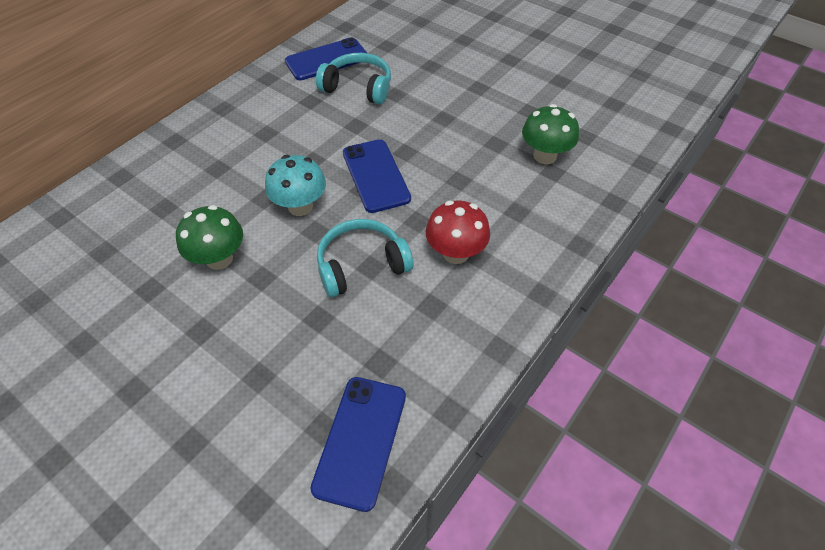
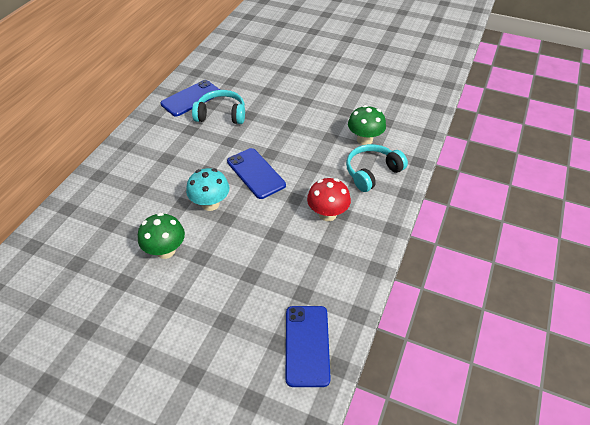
camera: 15 degrees left, 5 degrees down
turquoise headphones [317,219,413,297] -> turquoise headphones moved to [346,144,408,192]

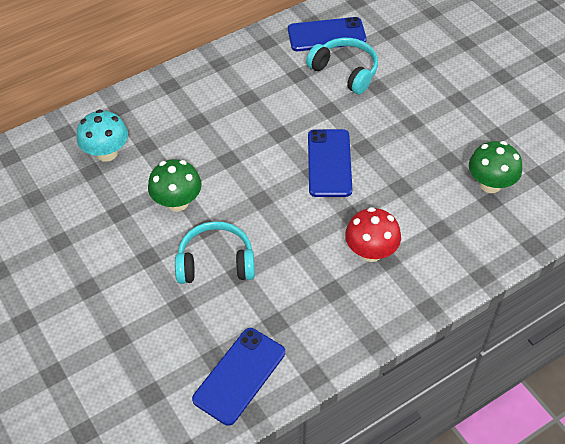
camera: 35 degrees right, 5 degrees up
turquoise mushroom [186,168,229,211] -> turquoise mushroom moved to [77,109,128,162]
turquoise headphones [346,144,408,192] -> turquoise headphones moved to [175,221,255,284]

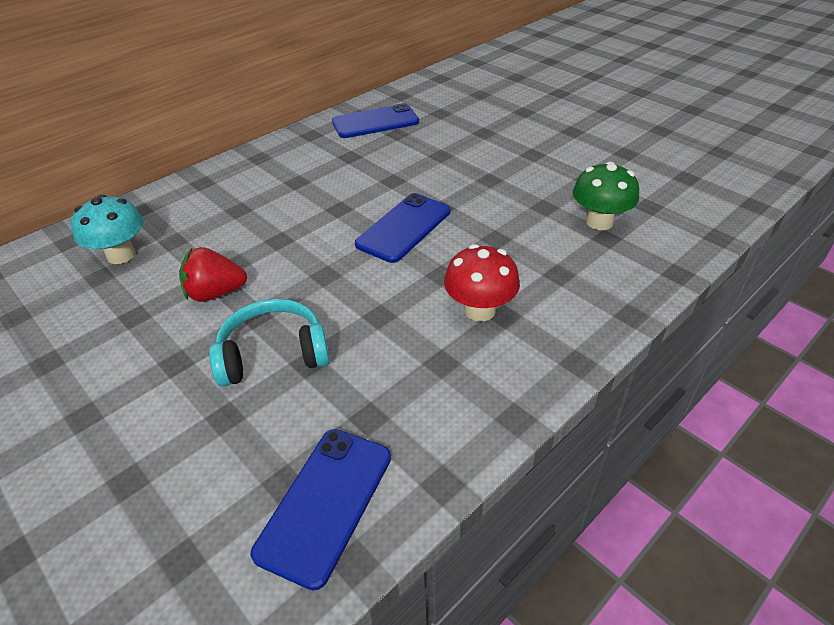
camera: 10 degrees left, 10 degrees down
green mushroom [148,159,202,212] -> red strawberry [179,247,247,302]
turquoise headphones [306,38,378,94] -> none
blue phone [308,129,352,197] -> blue phone turned 45 degrees clockwise [355,193,451,263]

